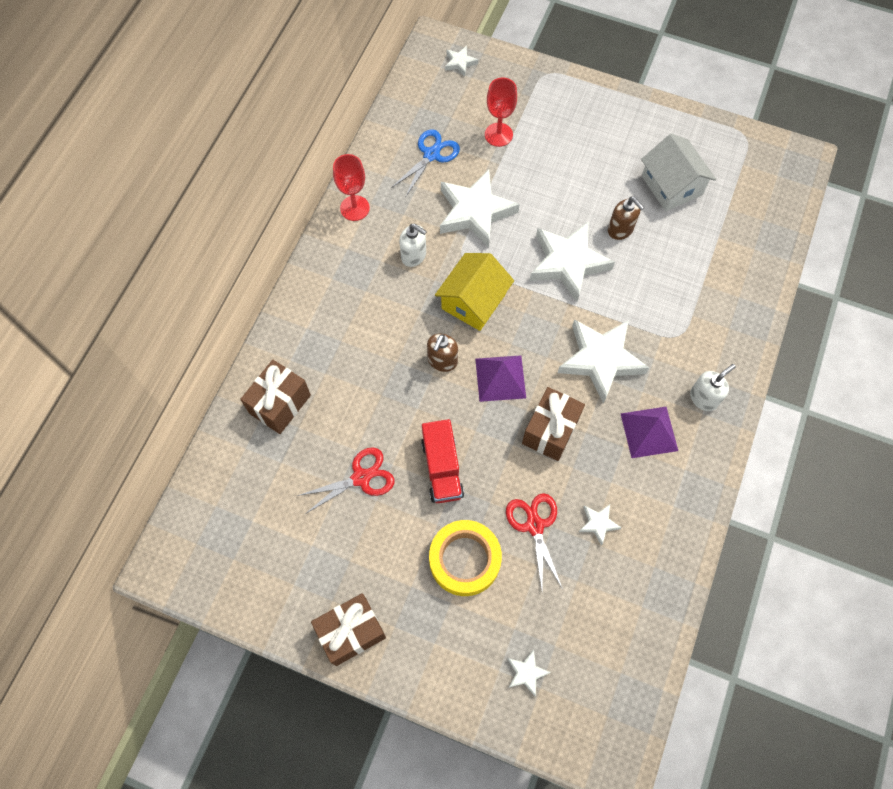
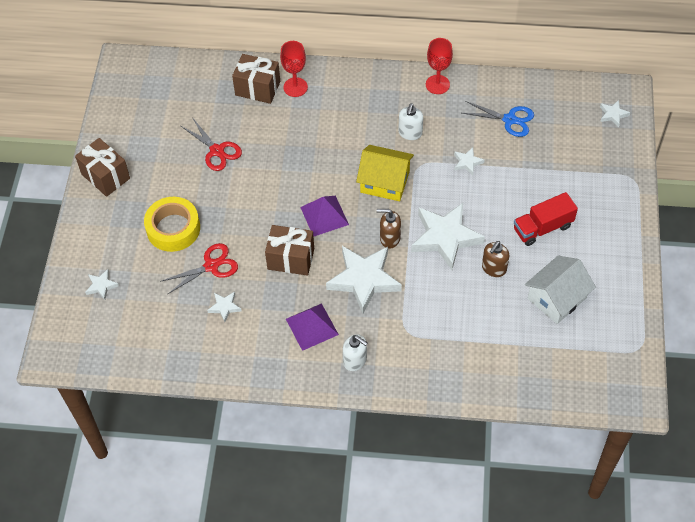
camera: 75 degrees right, 10 degrees down
red truck [421,419,464,503] -> red truck moved to [514,192,578,246]
brown soap dispenser [427,334,458,372] -> brown soap dispenser moved to [377,209,401,249]
white star [440,170,520,248] -> white star [454,147,485,175], size x0.45
red goblet [485,78,517,147] -> red goblet moved to [280,41,308,97]

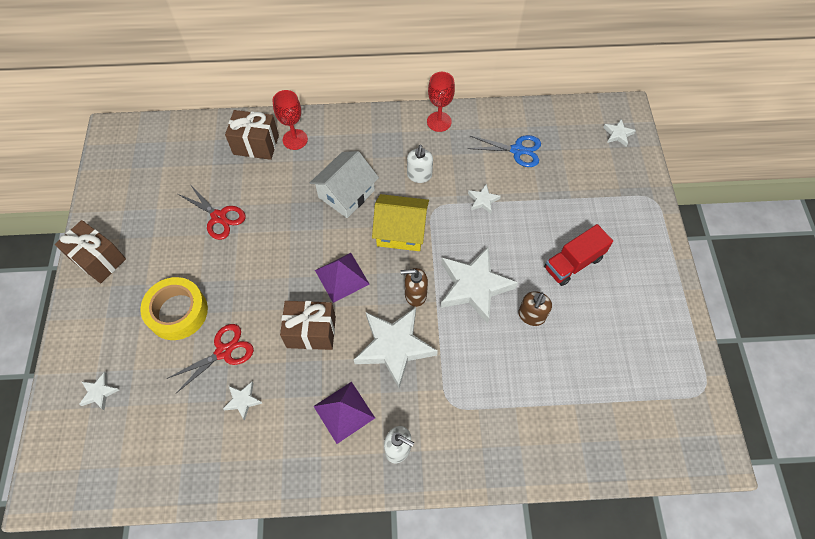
camera: 10 degrees left, 5 degrees up
white house [525,255,596,324] -> white house moved to [310,151,379,218]

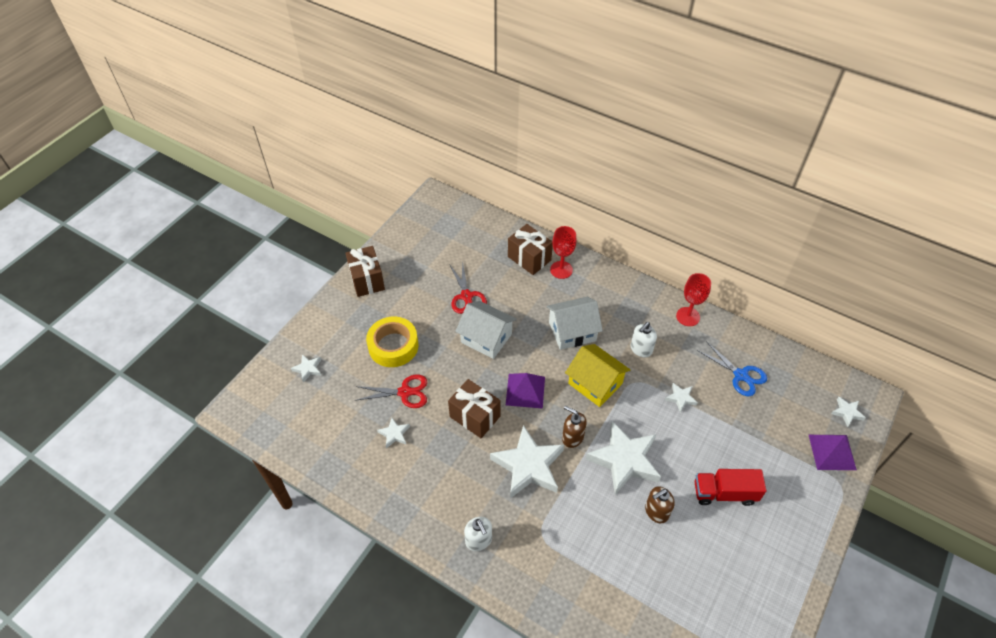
camera: 35 degrees right, 10 degrees down
purple pyramid [313,382,375,444] -> purple pyramid moved to [809,435,857,470]
none -> white house [455,301,517,359]

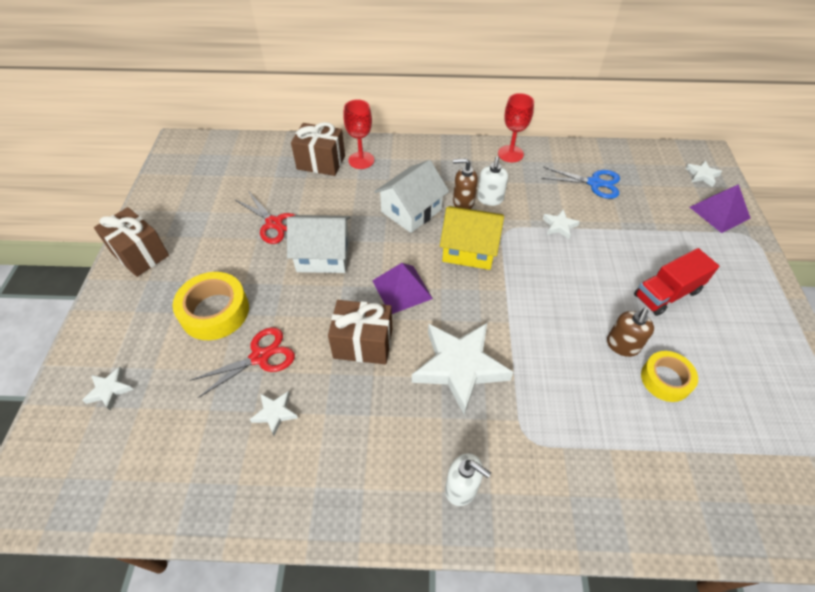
camera: 30 degrees left, 0 degrees up
brown soap dispenser [562,406,587,448] -> brown soap dispenser moved to [453,158,478,209]
white star [586,421,661,495] -> none
none -> yellow tape [641,351,698,402]

